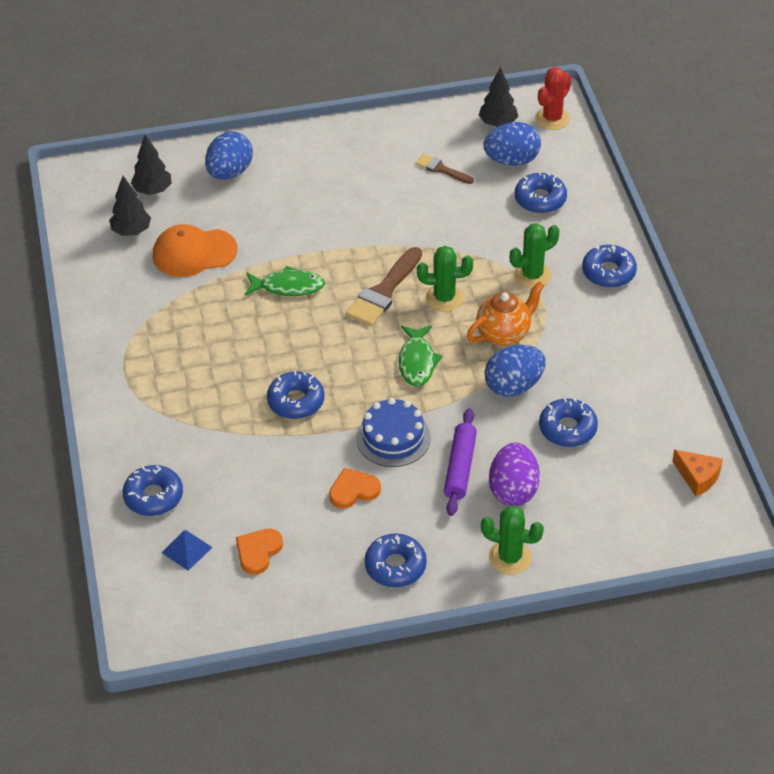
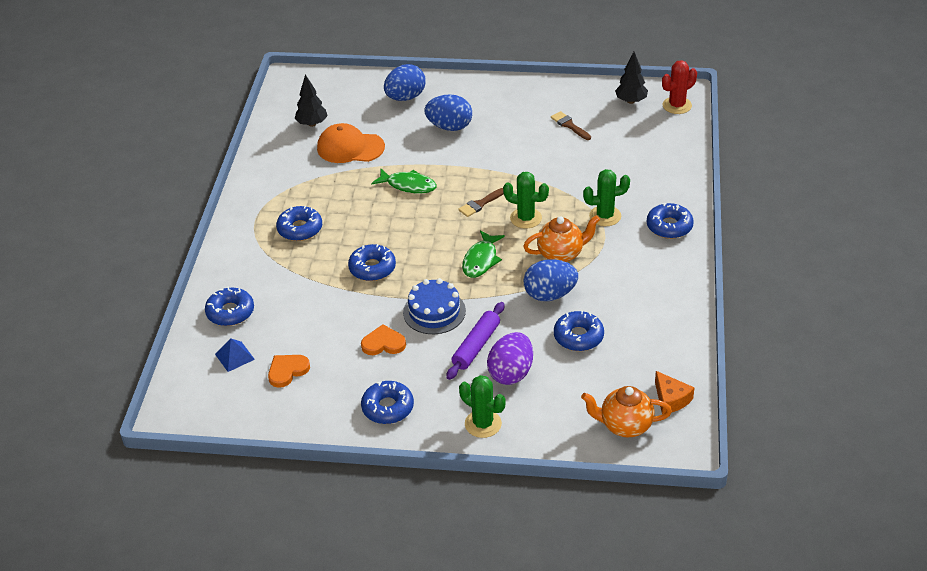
camera: 20 degrees right, 5 degrees down
black tree [131,135,172,195] -> none
brown brush [346,247,422,326] -> brown brush [458,188,504,217], size x0.57
blue egg [483,122,541,166] -> blue egg moved to [424,94,472,131]
blue donut [515,172,567,213] -> blue donut moved to [276,206,322,241]
none -> orange teapot [581,386,672,437]

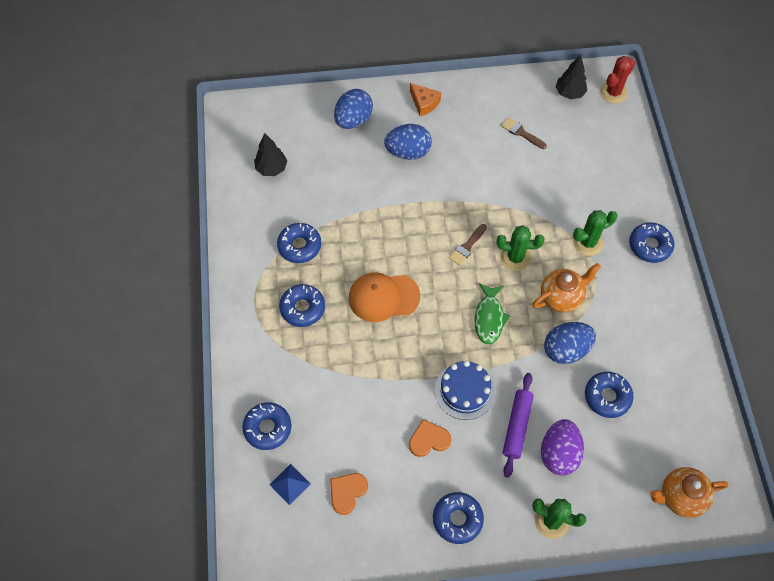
camera: 15 degrees left, 20 degrees up
orange cap [317,123,385,163] -> orange cap moved to [349,272,420,322]
blue donut [348,244,396,281] -> blue donut moved to [277,223,321,263]
green fish [371,169,437,194] -> none
orange cheese [655,371,695,414] -> orange cheese moved to [410,83,441,116]

